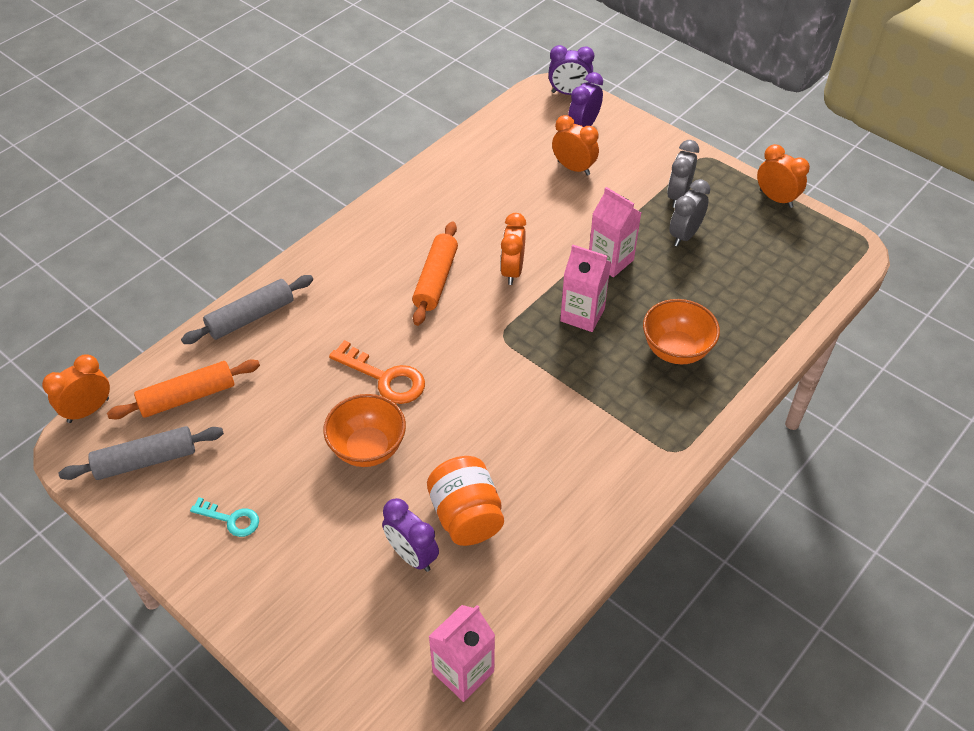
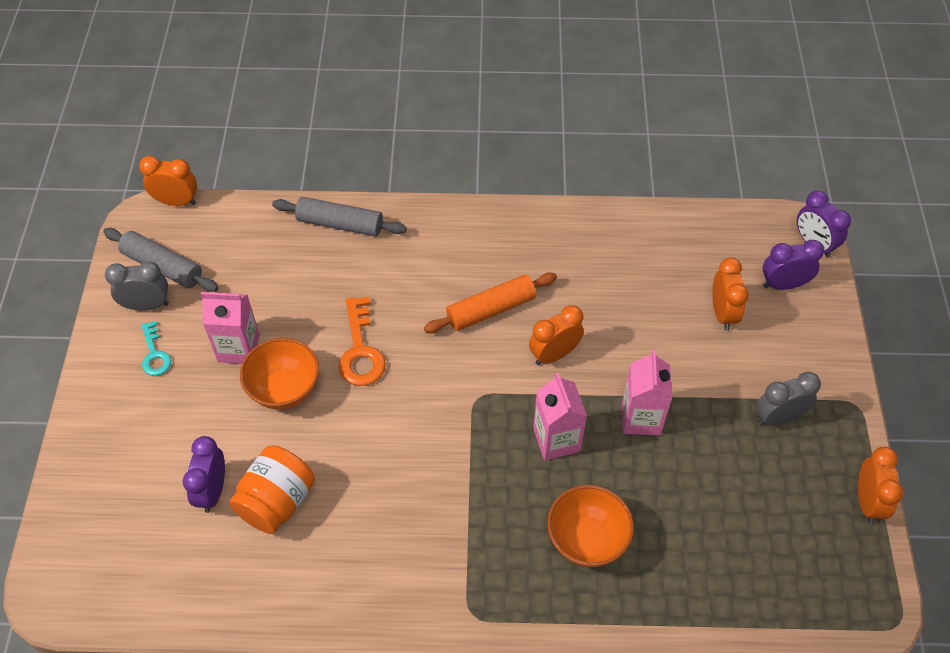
camera: 50 degrees right, 5 degrees up
orange rolling pin [107,359,260,420] -> none
pink carton [428,605,495,702] -> pink carton moved to [201,292,260,364]
grey clock [669,179,710,246] -> grey clock moved to [105,261,169,311]

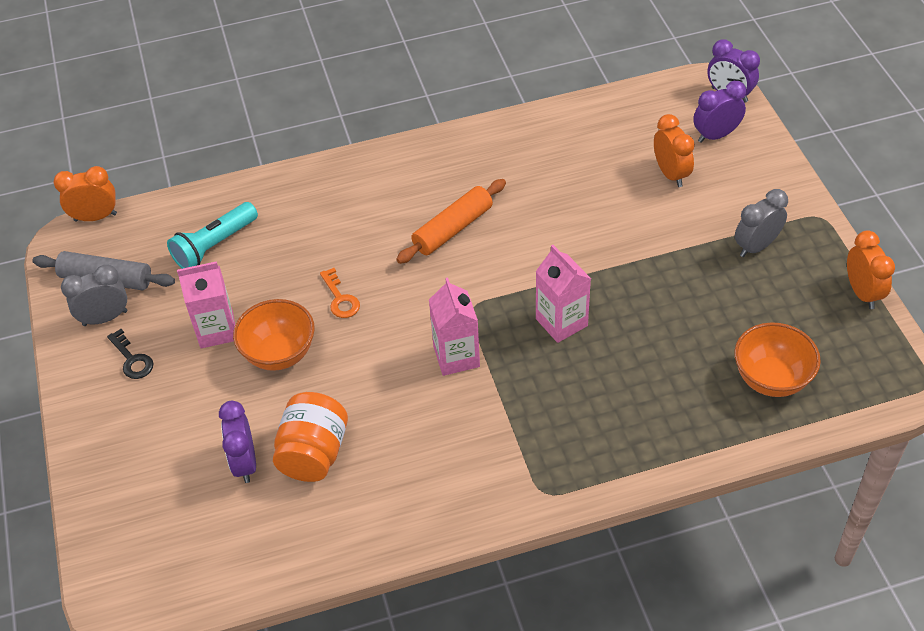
camera: 15 degrees left, 5 degrees down
turquoise key [141,321,171,376] -> black key [107,329,154,379]
grey rolling pin [272,197,407,236] -> none
orange key [338,297,386,386] -> orange key [320,268,360,318], size x0.62
orange clock [529,305,584,365] -> none
orange bowl [547,485,634,567] -> orange bowl moved to [734,322,821,397]
pink carton [622,350,672,435] -> pink carton moved to [429,277,480,376]
none -> turquoise flashlight [167,202,258,269]

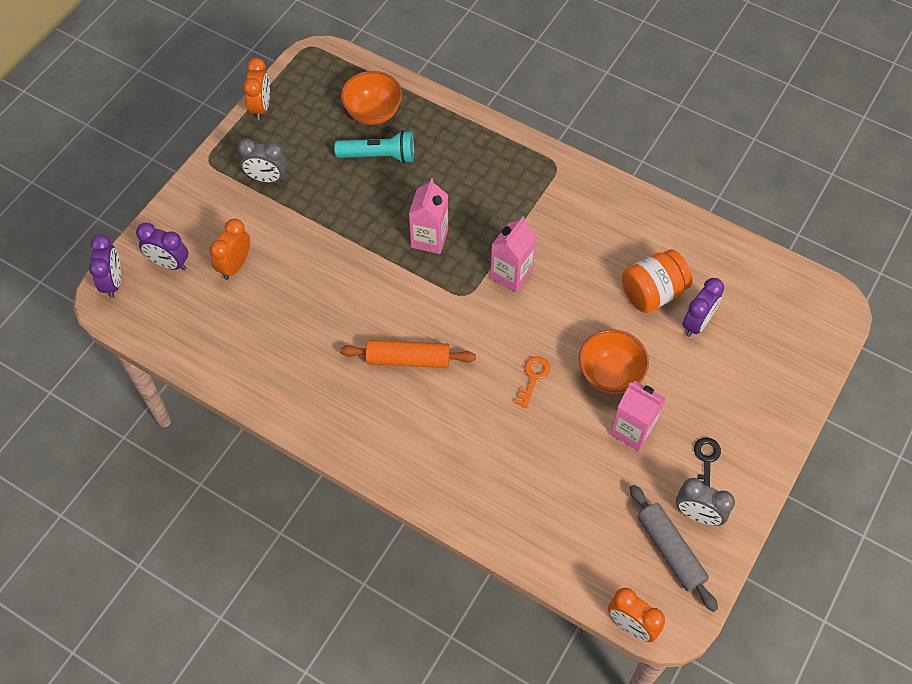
camera: 135 degrees left, 10 degrees up
turquoise flashlight [167,202,258,269] -> turquoise flashlight moved to [334,130,414,163]
orange clock [847,231,895,309] -> orange clock turned 150 degrees clockwise [243,58,270,120]

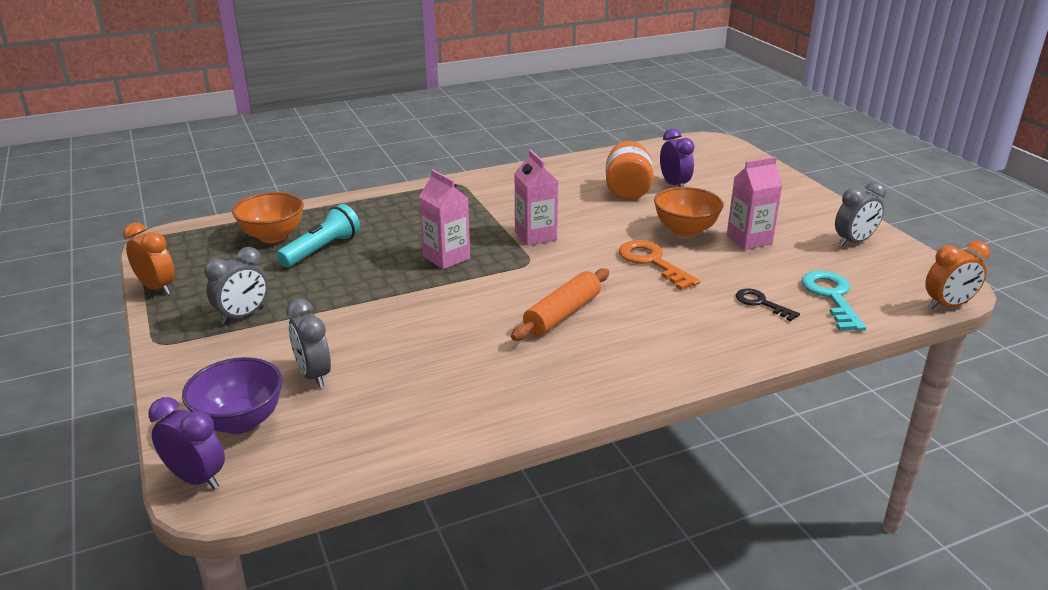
camera: 55 degrees left, 30 degrees down
purple clock [136,223,188,270] -> purple bowl [182,357,283,434]
orange clock [209,219,250,280] -> grey clock [286,299,331,388]
orange key [514,356,550,408] -> orange key [619,240,700,290], size x1.62
grey rolling pin [630,485,718,612] -> none
black key [694,438,721,487] -> black key moved to [736,289,800,321]
none -> turquoise key [802,271,866,331]

